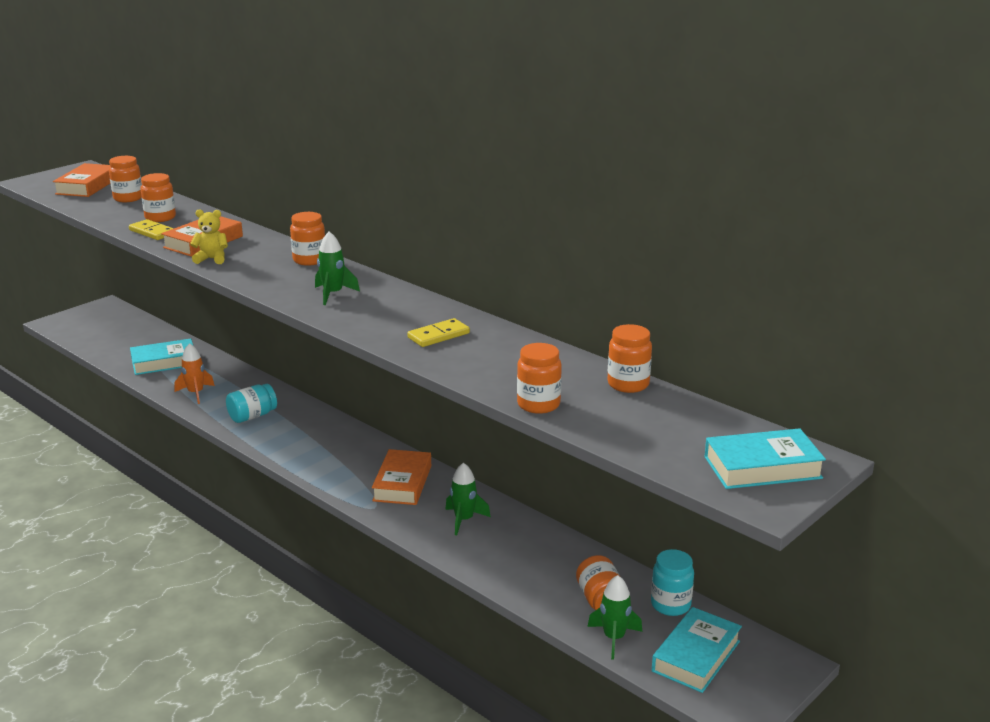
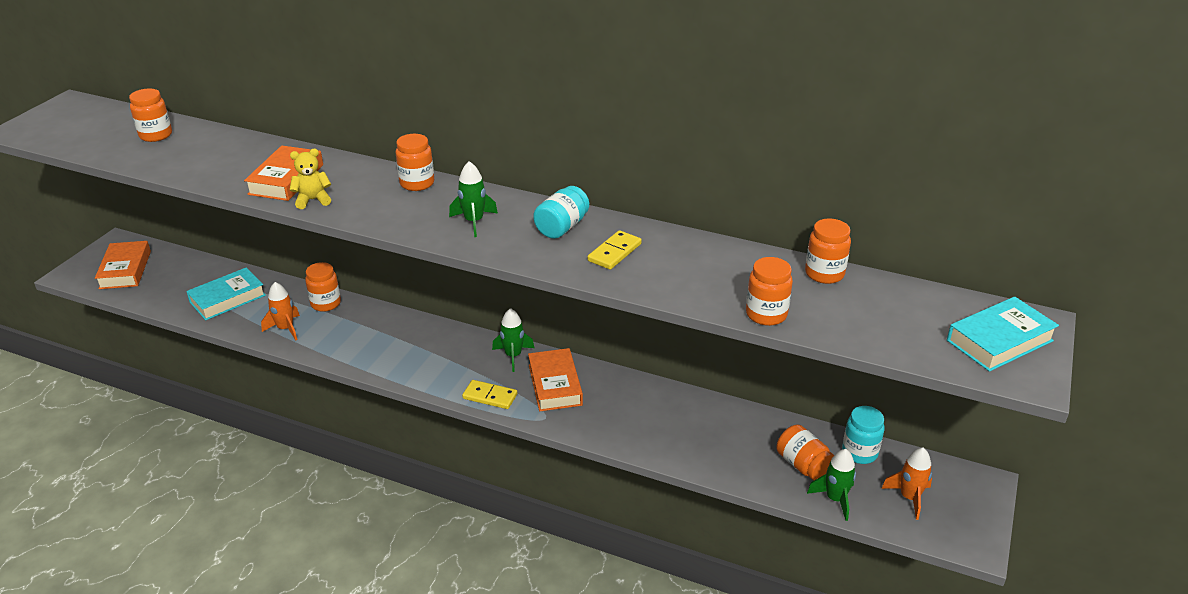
camera: 20 degrees left, 10 degrees up
orange book [53,163,110,197] -> orange book moved to [95,241,151,289]
yellow domino [129,219,174,240] -> yellow domino moved to [462,380,517,409]
orange jar [140,173,176,222] -> orange jar moved to [305,262,341,312]
turquoise jar [226,384,277,423] -> turquoise jar moved to [533,186,589,239]
green rocket [445,463,491,535] -> green rocket moved to [492,308,534,372]
turquoise book [652,607,742,693] -> orange rocket [881,447,932,520]

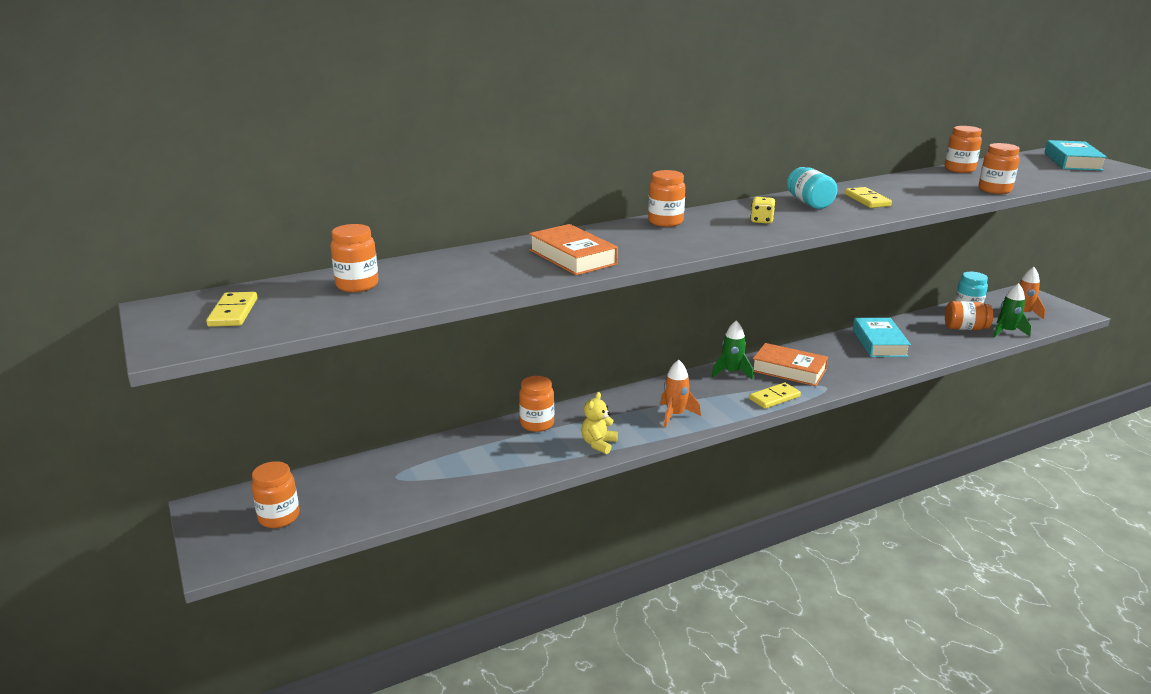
camera: 50 degrees left, 10 degrees down
orange book [95,241,151,289] -> orange jar [251,461,299,528]
turquoise book [186,267,266,320] -> turquoise book moved to [853,318,911,357]
orange rocket [261,282,300,340] -> orange rocket moved to [660,360,701,427]
yellow teddy bear [290,149,331,209] -> yellow teddy bear moved to [581,392,618,454]
green rocket [449,161,498,237] -> yellow dice [750,197,775,224]
none -> yellow domino [206,292,257,327]

